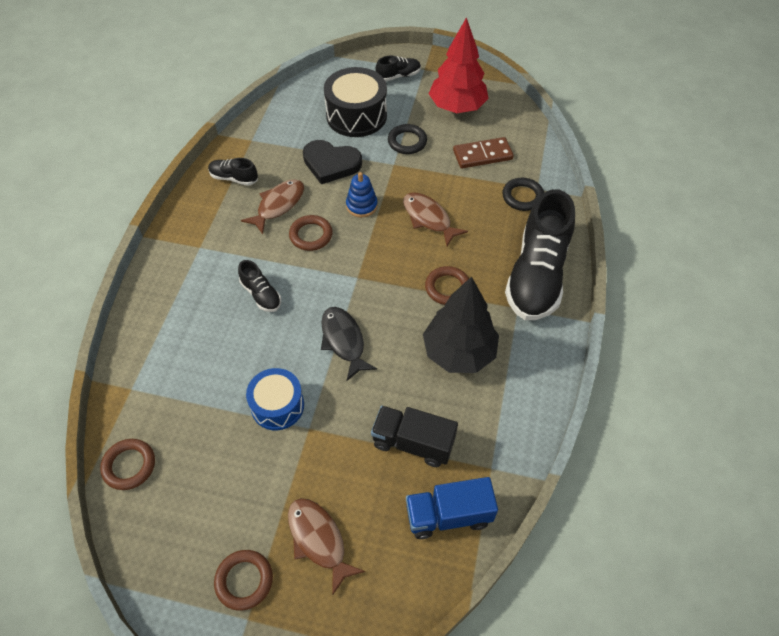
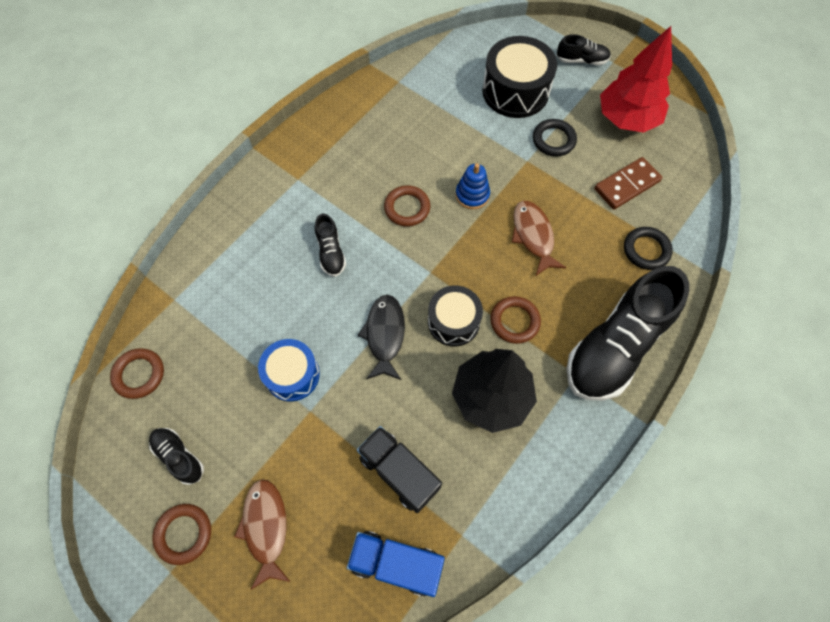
camera: 25 degrees right, 10 degrees up
black shoe [208,158,258,186] -> black shoe moved to [149,428,204,485]
brown fish [241,179,304,234] -> none
black heart [303,140,362,184] -> none
brown domino [453,137,514,169] -> brown domino turned 45 degrees counterclockwise [594,157,662,210]
none -> black drum [428,285,483,346]

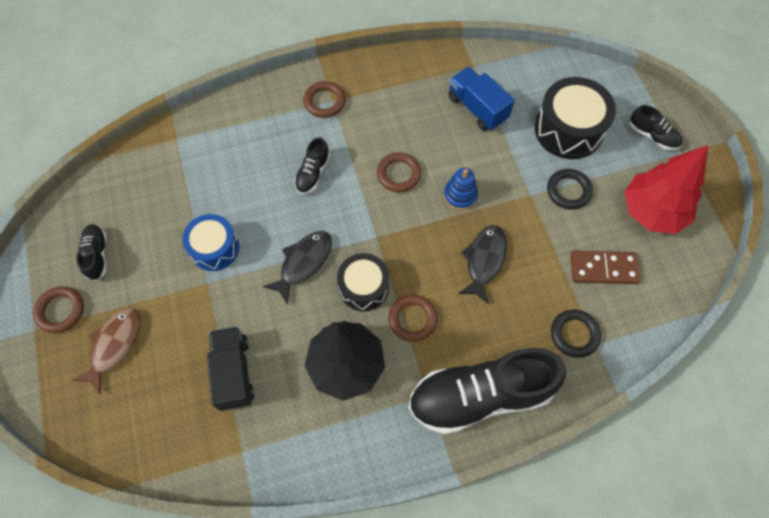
camera: 35 degrees right, 0 degrees up
brown ring [110,348,164,399] -> brown ring moved to [303,81,346,118]
blue truck [347,531,445,597] -> blue truck moved to [448,67,515,131]
brown fish [512,201,567,276] -> black fish [458,225,507,304]

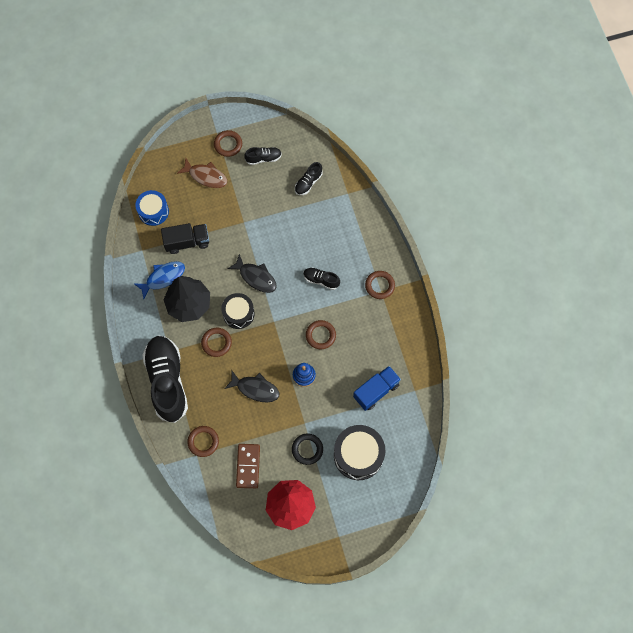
camera: 90 degrees right, 5 degrees up
blue drum [182,214,239,271] -> blue drum moved to [135,190,169,226]
black ring [551,310,601,358] -> brown ring [187,426,219,457]
black shoe [630,105,682,150] -> black shoe moved to [295,162,323,195]
none -> blue fish [134,261,185,299]

